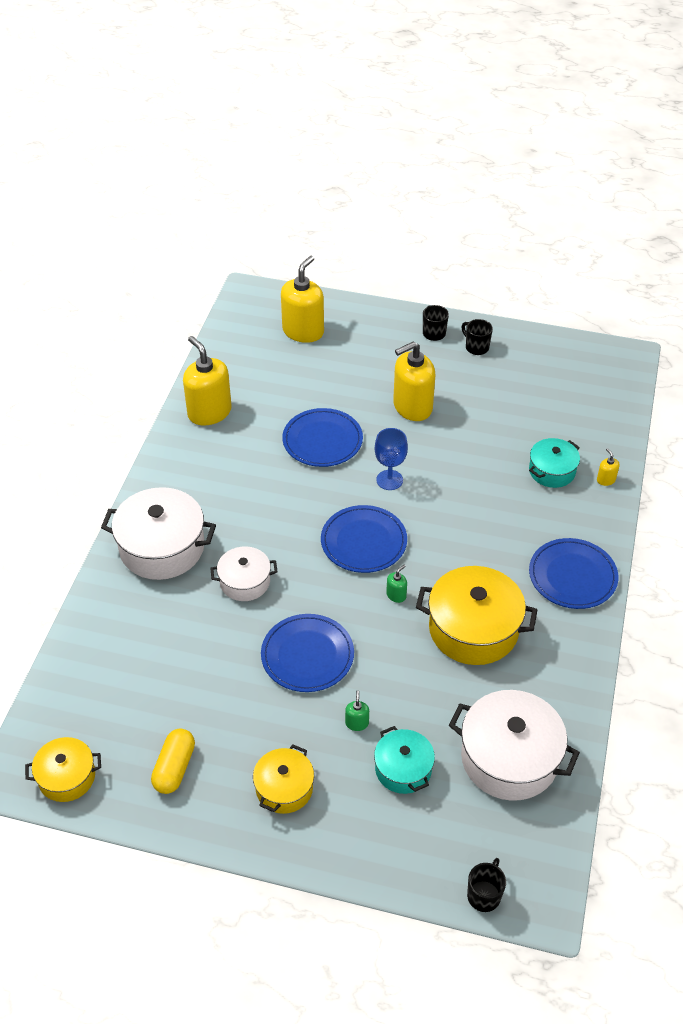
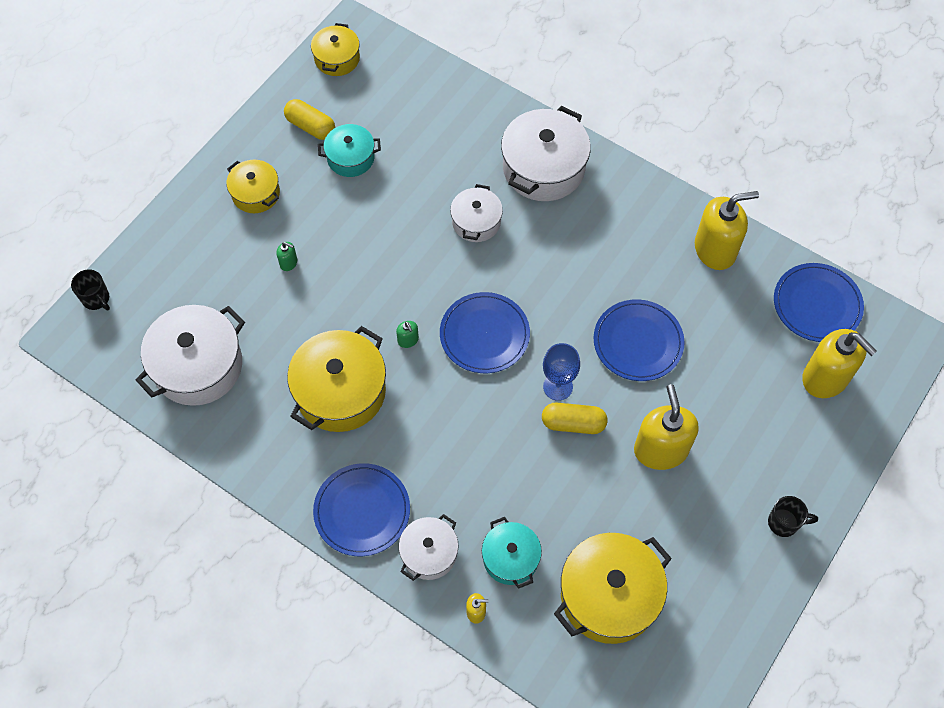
camera: 110 degrees right, 15 degrees up
blue plate [261,614,354,692] -> blue plate moved to [774,263,864,342]
turquoise pot [374,726,435,794] -> turquoise pot moved to [318,124,381,177]
black mug [461,319,493,355] -> none
none -> white pot [399,514,459,581]
none -> yellow capsule [542,403,608,434]
none -> yellow pot [554,533,672,644]

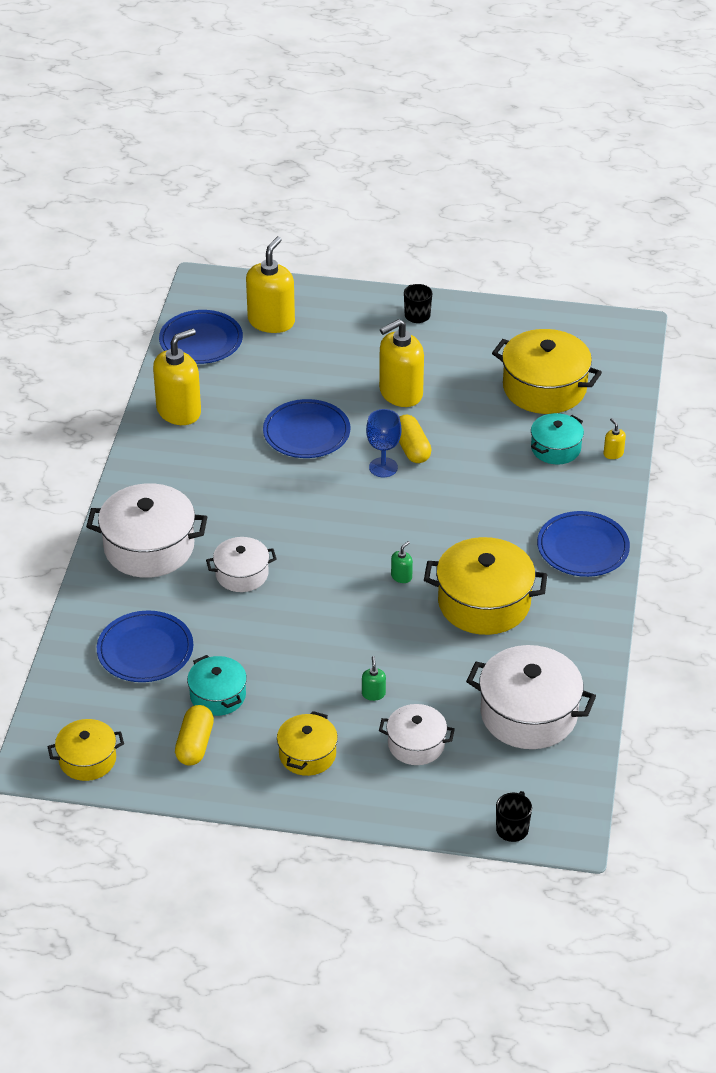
camera: 115 degrees left, 20 degrees down
white pot [399,514,459,581] -> white pot moved to [379,704,455,765]
blue plate [440,292,530,373] -> blue plate moved to [97,611,193,682]
yellow soap dispenser [695,191,759,270] -> yellow soap dispenser turned 90 degrees clockwise [153,328,201,425]

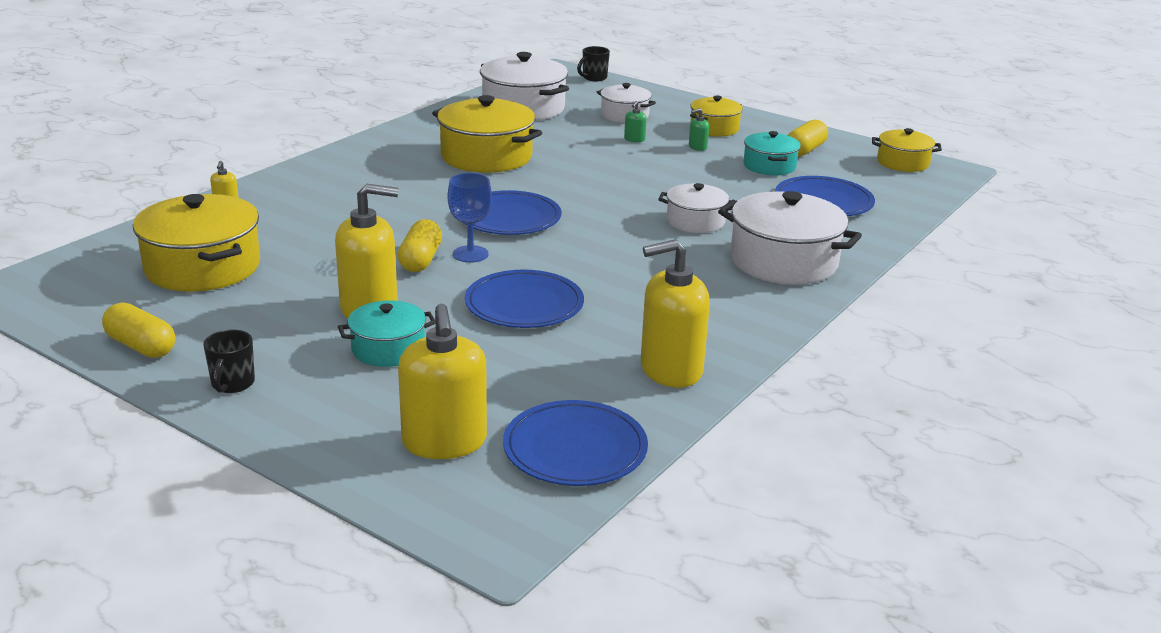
camera: 155 degrees left, 15 degrees down
yellow soap dispenser [246,236,295,333] -> yellow soap dispenser turned 60 degrees counterclockwise [398,304,487,459]
green soap dispenser [391,541,413,583] -> green soap dispenser moved to [689,108,709,151]
turquoise pot [531,413,584,465] -> turquoise pot moved to [338,300,435,367]
blue plate [537,511,630,577] -> blue plate moved to [464,190,562,235]
none -> yellow capsule [102,302,175,358]

